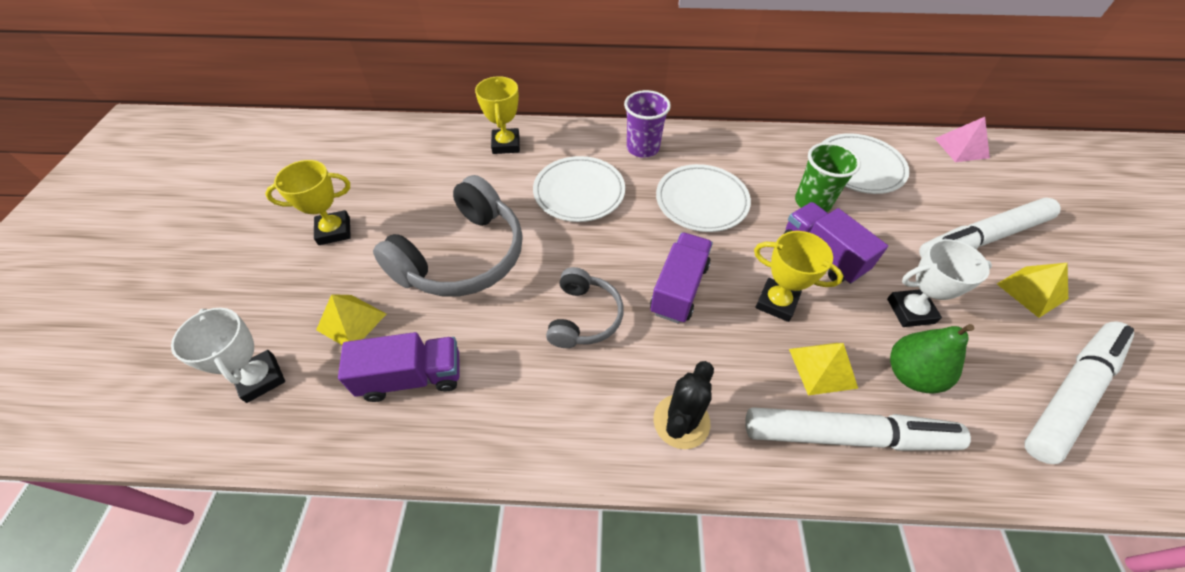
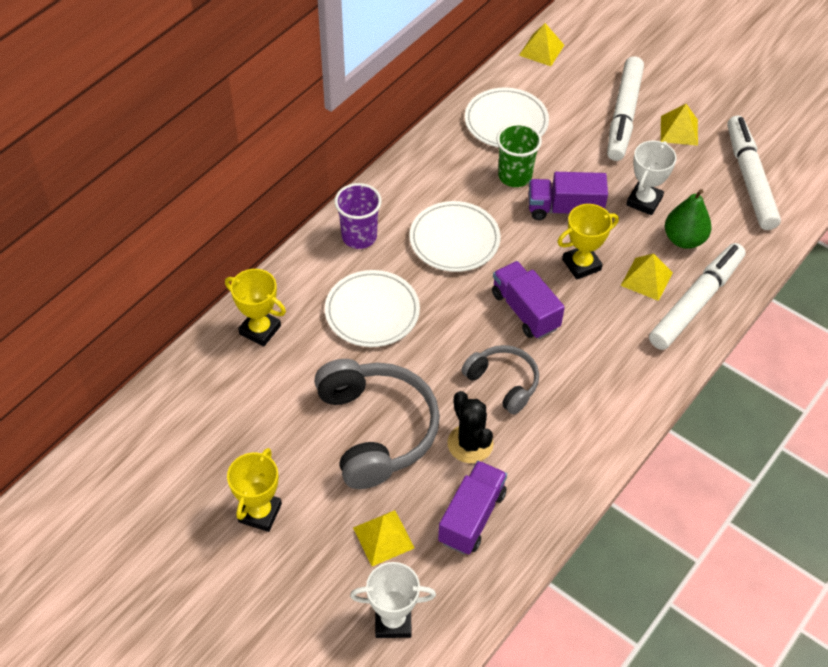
camera: 55 degrees left, 0 degrees up
black cactus [653,361,714,449] -> black cactus moved to [448,391,494,463]
pink pyramid [935,117,990,162] -> yellow pyramid [519,23,564,66]

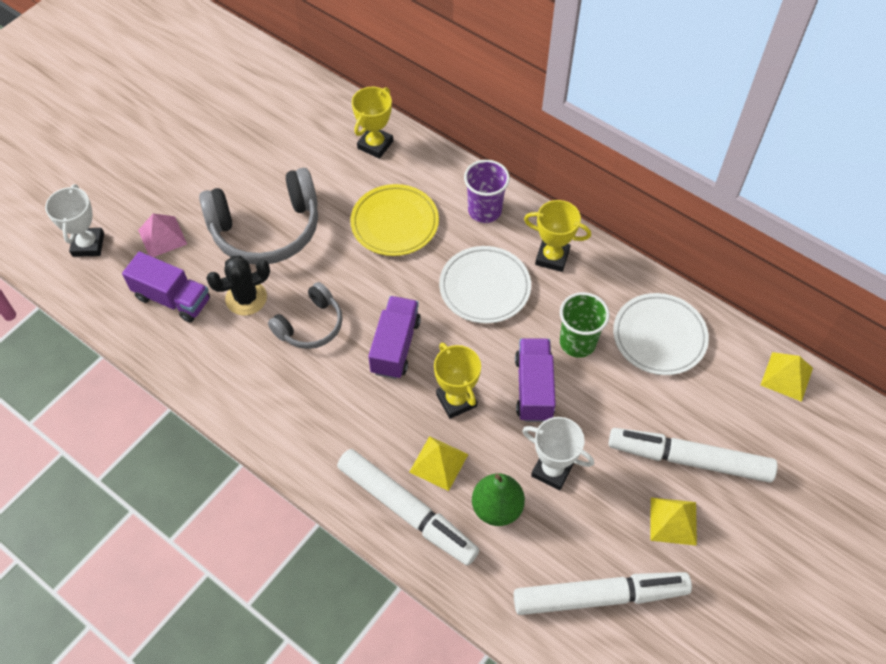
camera: 90 degrees right, 5 degrees up
yellow trophy [227,448,282,532] -> yellow trophy moved to [524,200,591,272]
white plate [325,270,420,347] -> yellow plate [350,184,439,256]
yellow pyramid [353,510,414,566] -> pink pyramid [138,214,187,257]
purple truck [492,261,565,339] -> purple truck turned 45 degrees counterclockwise [368,296,421,379]

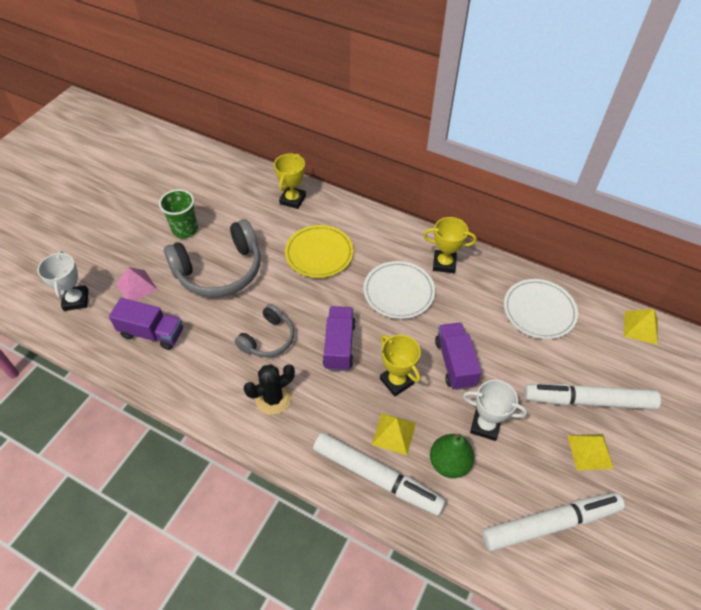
camera: 10 degrees left, 5 degrees down
black cactus [206,256,270,315] -> black cactus moved to [244,364,295,415]
purple cup [464,160,510,223] -> none
green cup [560,292,610,358] -> green cup moved to [159,189,198,238]

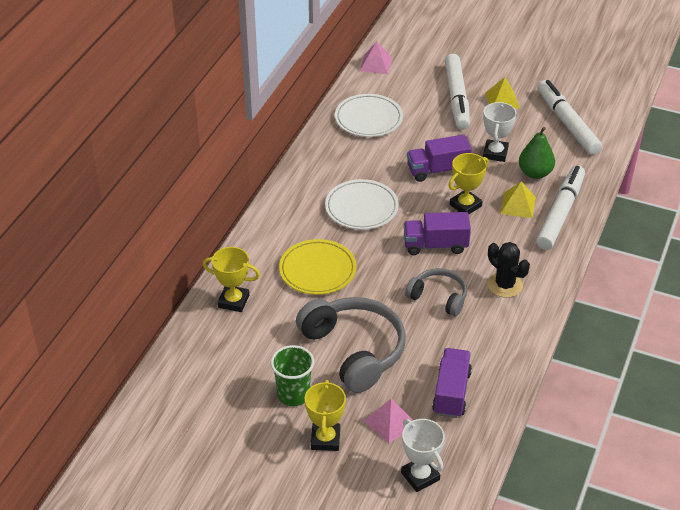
camera: 95 degrees left, 10 degrees down
white trophy [38,251,88,311] -> white trophy turned 75 degrees clockwise [401,419,445,492]
yellow trophy [423,217,477,273] -> yellow trophy moved to [305,380,346,451]
yellow pyramid [624,309,658,345] -> pink pyramid [360,41,392,74]

